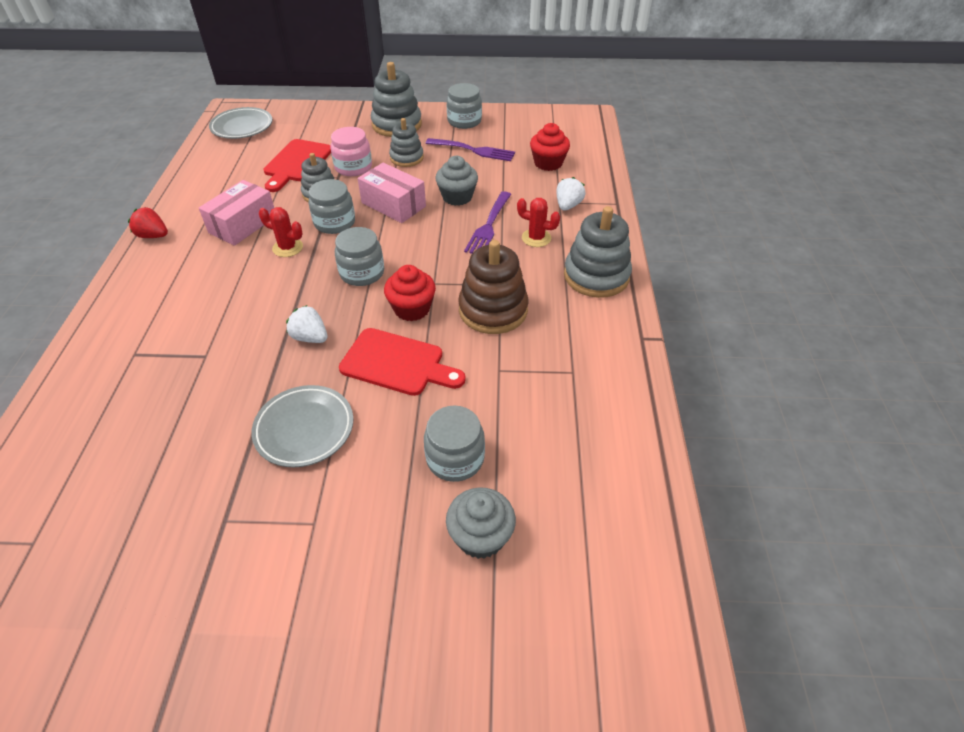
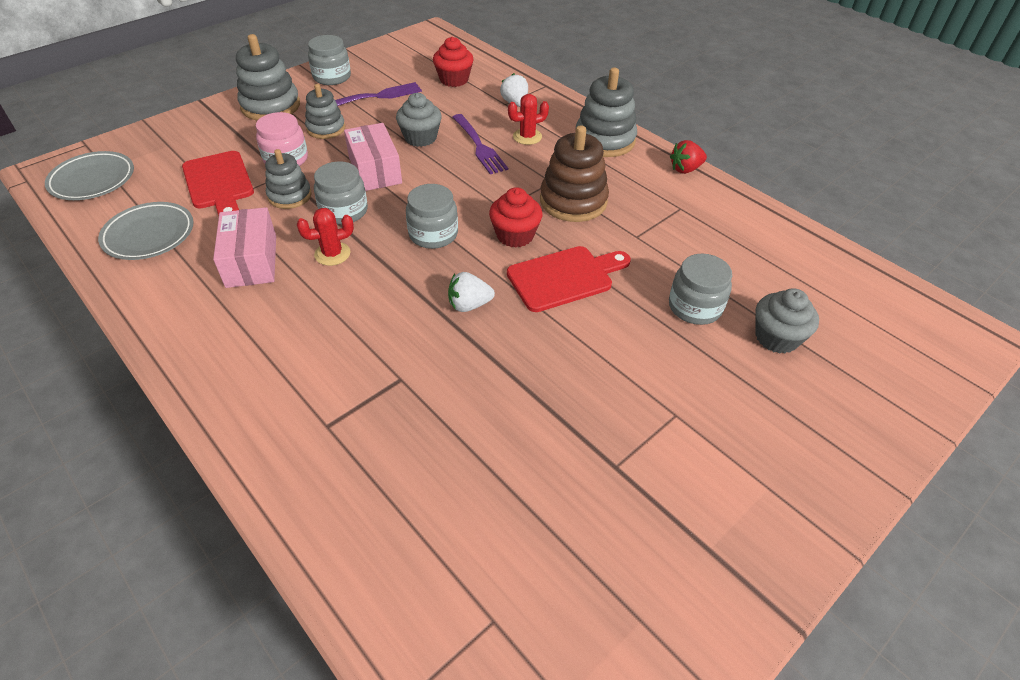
camera: 45 degrees left, 0 degrees up
red strawberry [128,207,168,238] -> red strawberry moved to [670,140,707,174]
grey plate [251,385,353,467] -> grey plate moved to [98,202,194,260]
pink box [358,163,426,223] -> pink box turned 75 degrees clockwise [344,123,402,191]

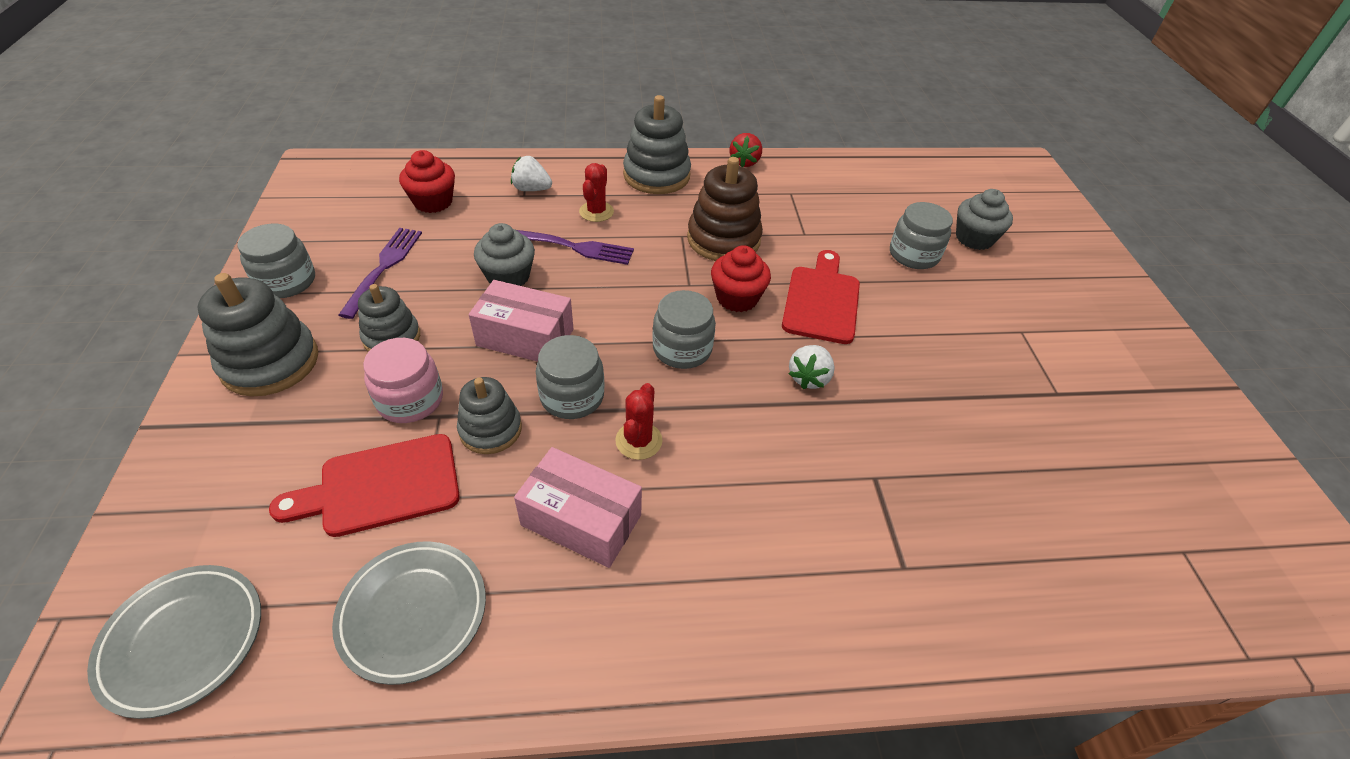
camera: 55 degrees left, 0 degrees up
red cutting board [182,151,254,215] -> red cutting board turned 150 degrees clockwise [269,434,460,537]

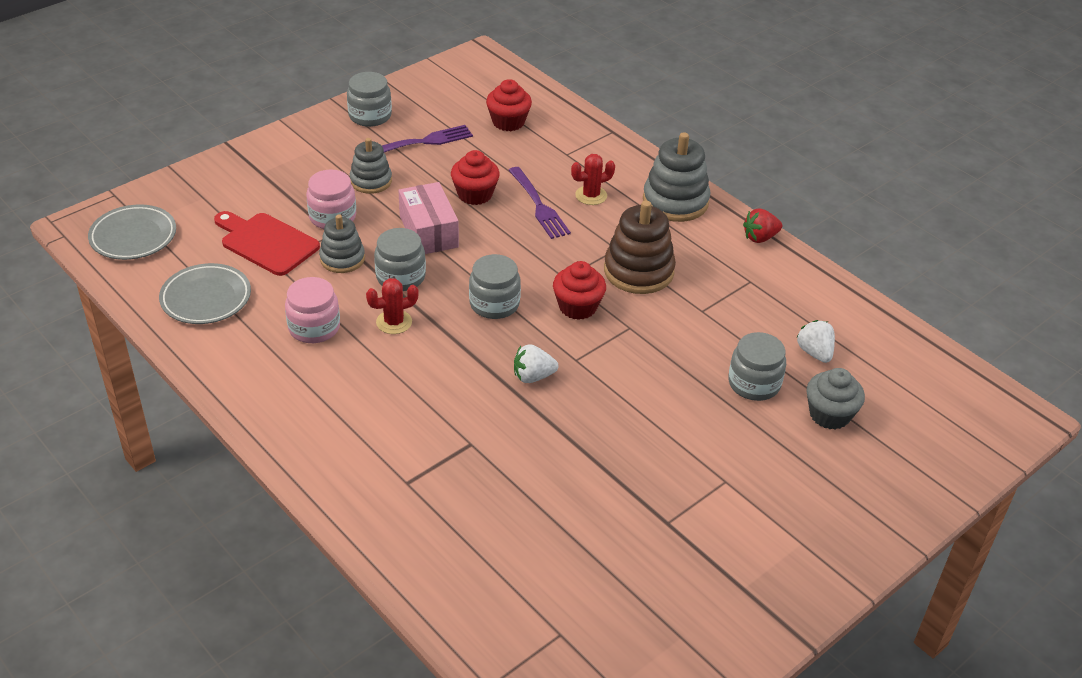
camera: 55 degrees right, 5 degrees down
grey stacking toy [197,273,318,396] -> none
grey cupcake [474,223,535,286] -> red cupcake [451,150,500,205]
white strawberry [511,156,552,191] -> white strawberry moved to [796,320,835,363]
pink box [514,447,642,568] -> pink jar [285,277,340,343]
red cutting board [782,250,860,344] -> none

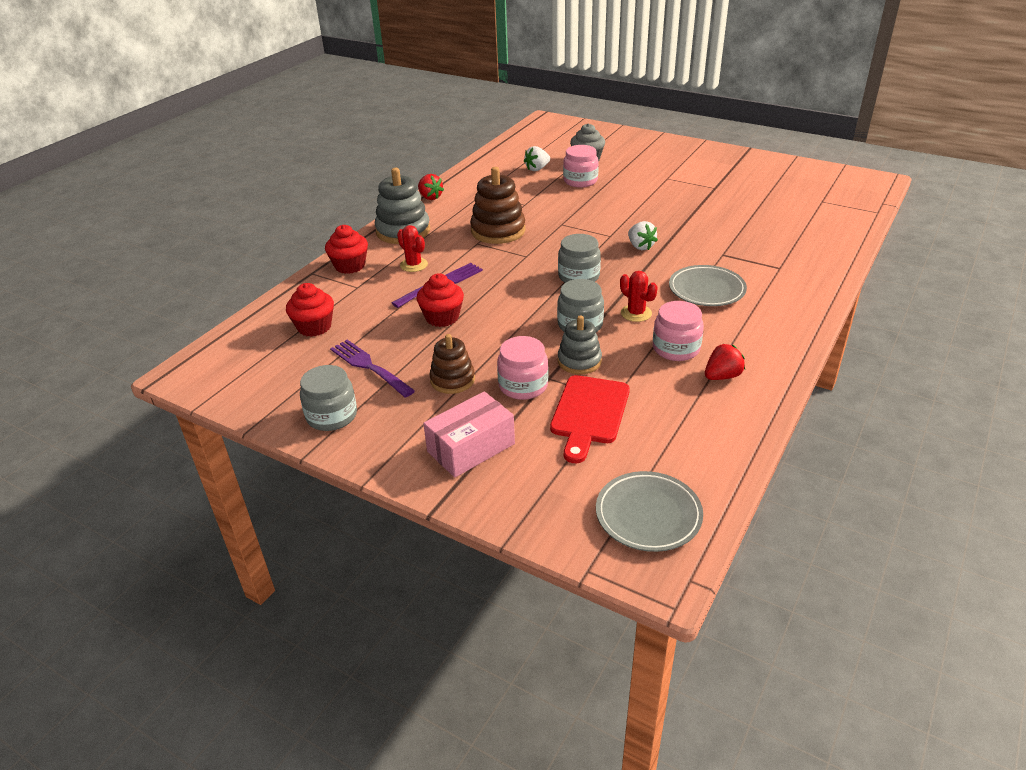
camera: 105 degrees left, 5 degrees down
grey plate [159,263,251,324] -> grey plate moved to [669,265,747,306]
grey stacking toy [350,138,392,194] -> brown stacking toy [429,334,475,394]
pink box [398,182,459,254] -> pink box moved to [423,391,515,477]
red cupcake [553,261,606,320] -> red cupcake moved to [325,225,368,274]
grey jar [728,332,786,401] -> pink jar [563,145,599,188]
none -> red strawberry [705,344,745,380]

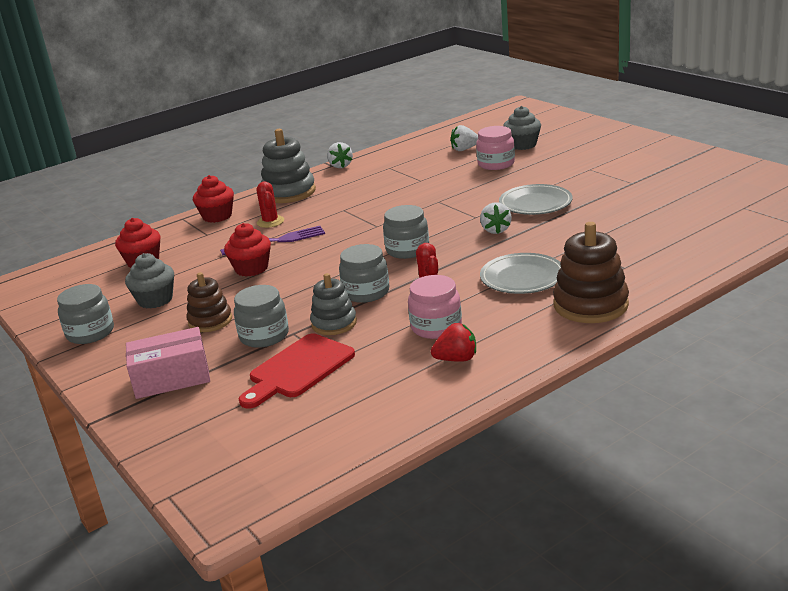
camera: 25 degrees right, 10 degrees down
purple fork [330,340,415,398] -> grey cupcake [125,253,174,309]
red strawberry [418,174,444,200] -> white strawberry [327,142,353,168]
brown stacking toy [470,167,525,244] -> brown stacking toy moved to [553,222,629,323]
pink jar [497,336,549,400] -> grey jar [234,285,289,348]
grey plate [596,471,703,552] -> grey plate moved to [499,184,573,215]

